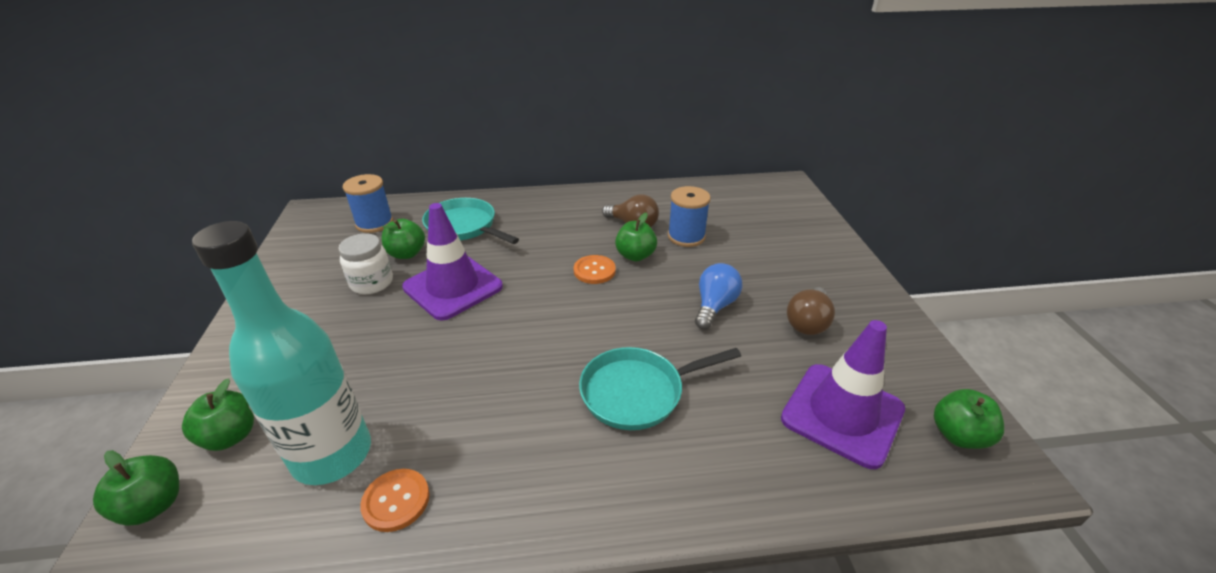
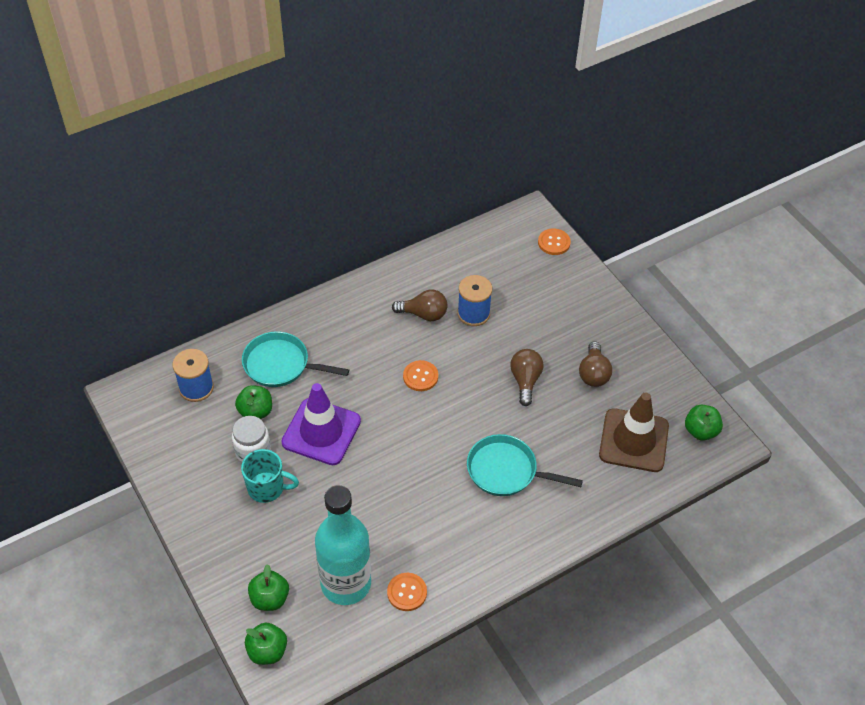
camera: 25 degrees left, 15 degrees up
turquoise pan [579,347,741,430] -> turquoise pan turned 60 degrees clockwise [467,434,583,496]
green apple [615,212,657,261] -> none
blue light bulb [695,263,742,329] -> brown light bulb [510,349,543,406]
purple traffic cone [781,320,905,469] -> brown traffic cone [599,392,669,472]
none -> turquoise mug [241,449,299,503]
none -> orange button [538,228,571,255]

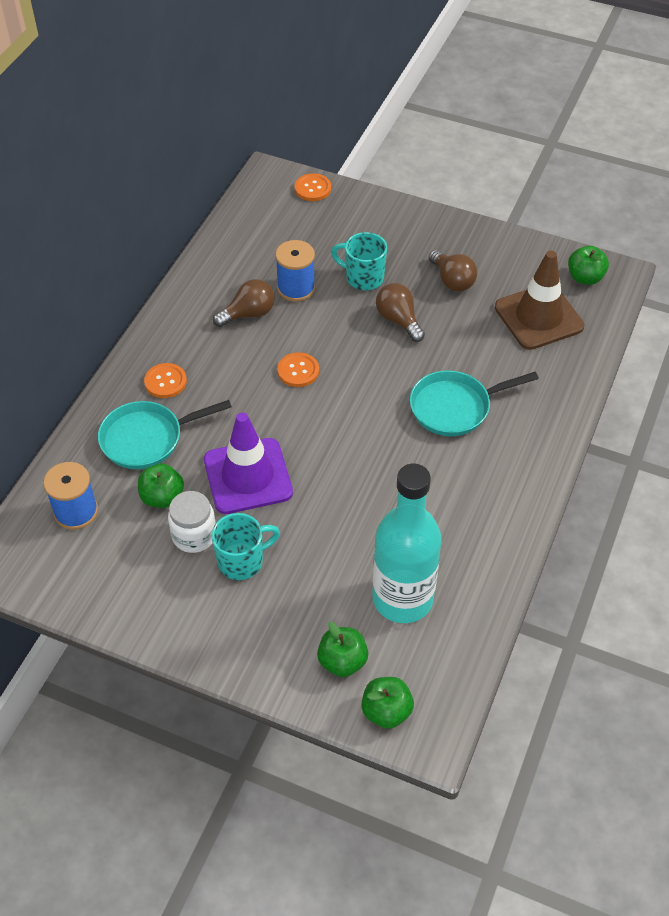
camera: 35 degrees left, 0 degrees up
orange button [387,573,427,611] -> orange button moved to [144,363,187,398]
none -> turquoise mug [331,232,387,290]

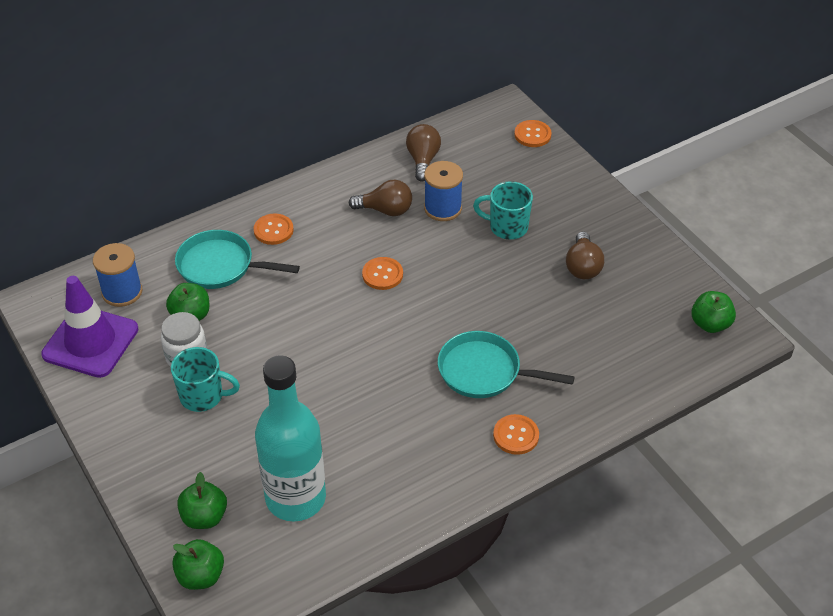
camera: 35 degrees right, 5 degrees down
purple traffic cone [204,412,293,514] -> purple traffic cone moved to [41,276,139,378]
turquoise mug [331,232,387,290] -> turquoise mug turned 45 degrees counterclockwise [473,181,533,239]
brown light bulb [376,283,425,342] -> brown light bulb moved to [406,124,441,182]
brown traffic cone [495,251,584,350] -> none
none -> orange button [493,414,539,455]

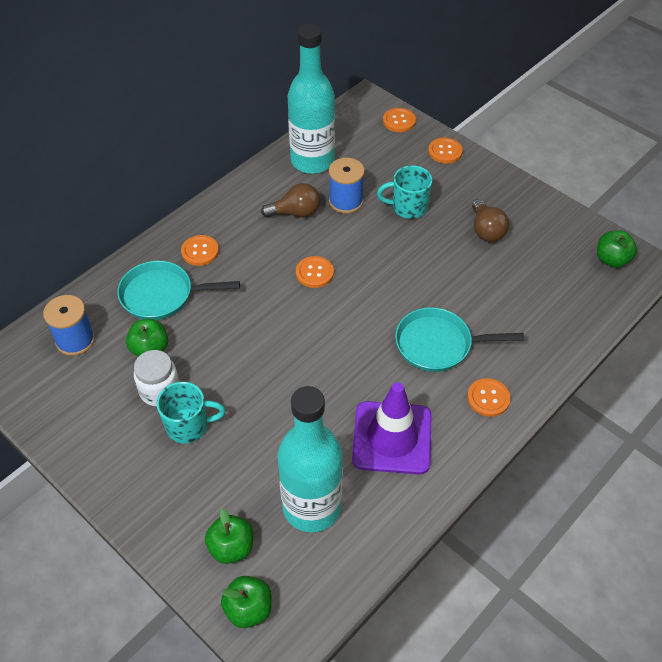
camera: 15 degrees left, 5 degrees up
purple traffic cone [41,276,139,378] -> purple traffic cone moved to [352,382,432,475]
brown light bulb [406,124,441,182] -> turquoise bottle [288,24,335,174]
none -> orange button [428,137,463,164]

